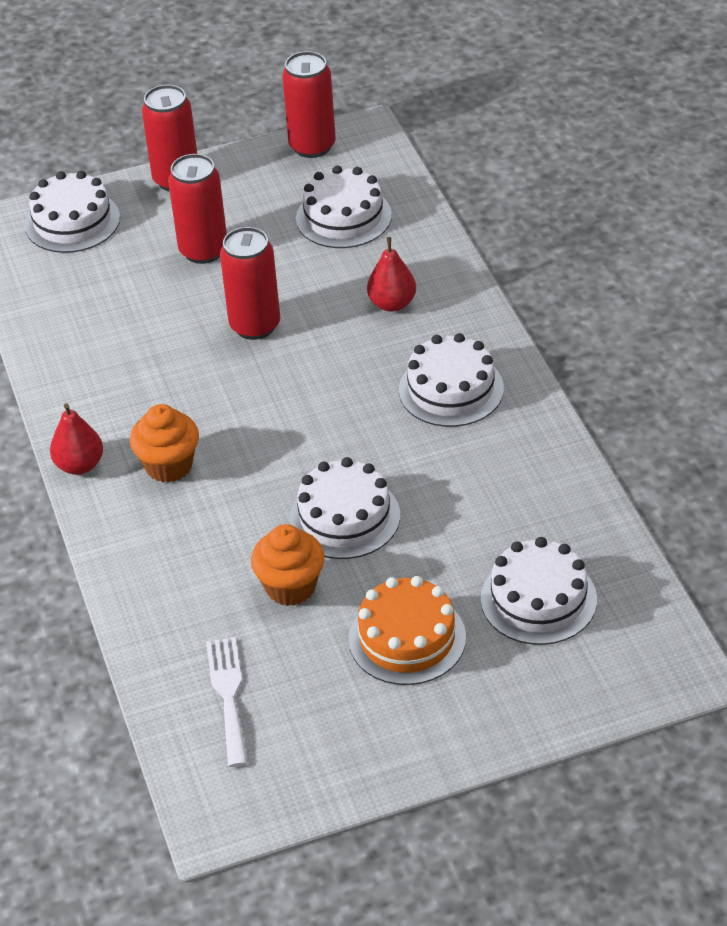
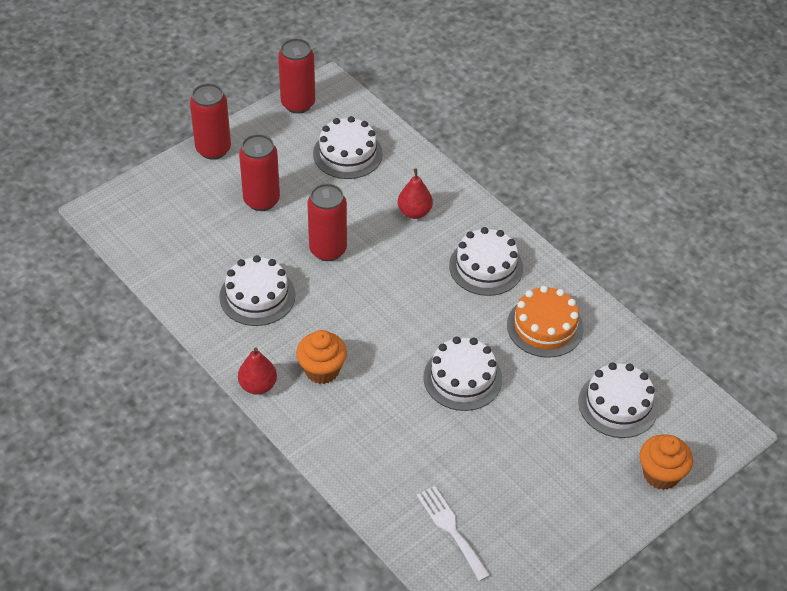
camera: 25 degrees left, 5 degrees up
white cake [25,171,120,253] -> white cake moved to [219,255,295,326]
orange cupcake [251,524,324,606] -> orange cupcake moved to [640,434,693,490]
orange cake [349,576,466,685] -> orange cake moved to [507,286,584,358]

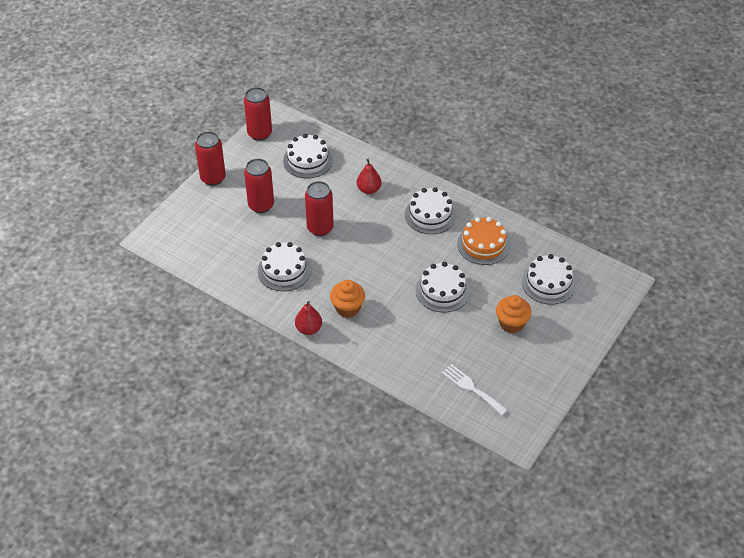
camera: 15 degrees left, 0 degrees up
orange cupcake [640,434,693,490] -> orange cupcake moved to [496,295,532,333]

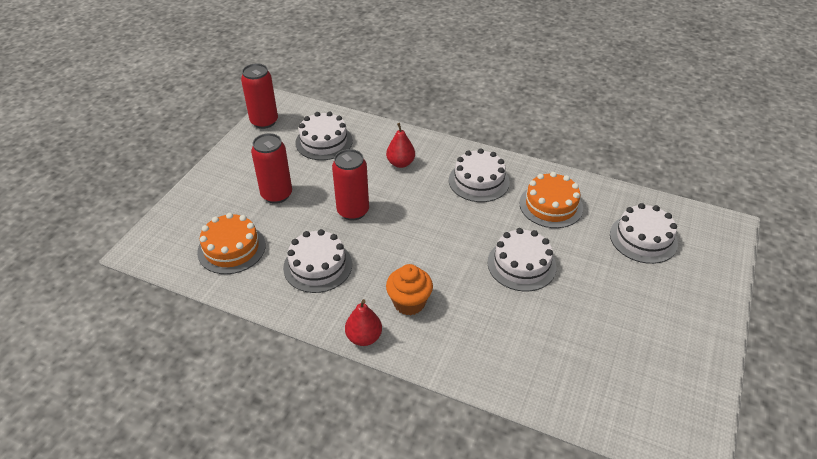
camera: 10 degrees left, 5 degrees down
red can [195,131,226,186] -> none
white fork [442,364,508,416] -> none
orange cupcake [496,295,532,333] -> none
none -> orange cake [197,213,266,274]

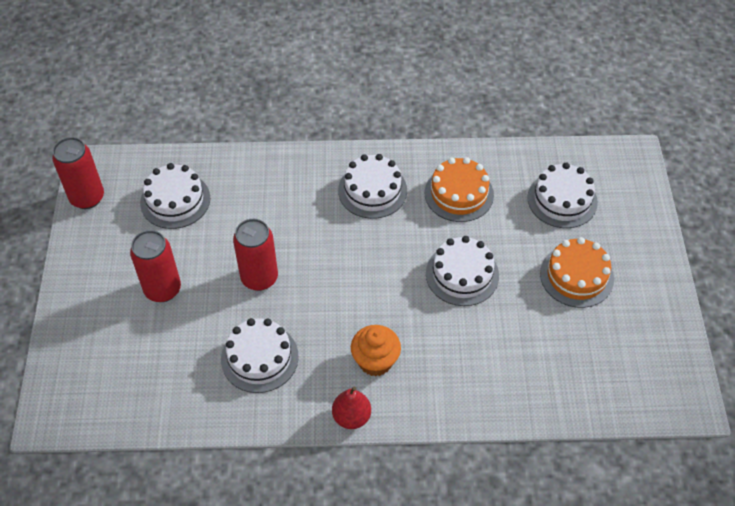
camera: 25 degrees left, 10 degrees up
orange cake [197,213,266,274] -> orange cake moved to [540,237,614,308]
red pear [386,123,415,168] -> none

